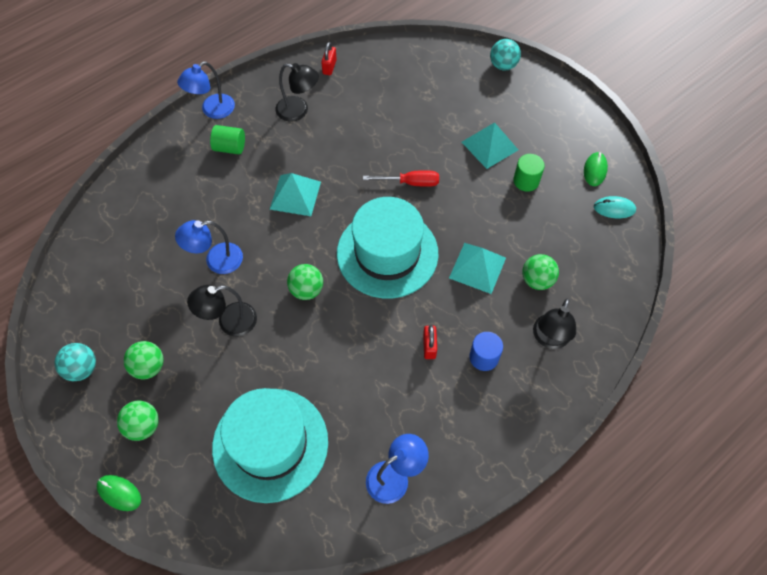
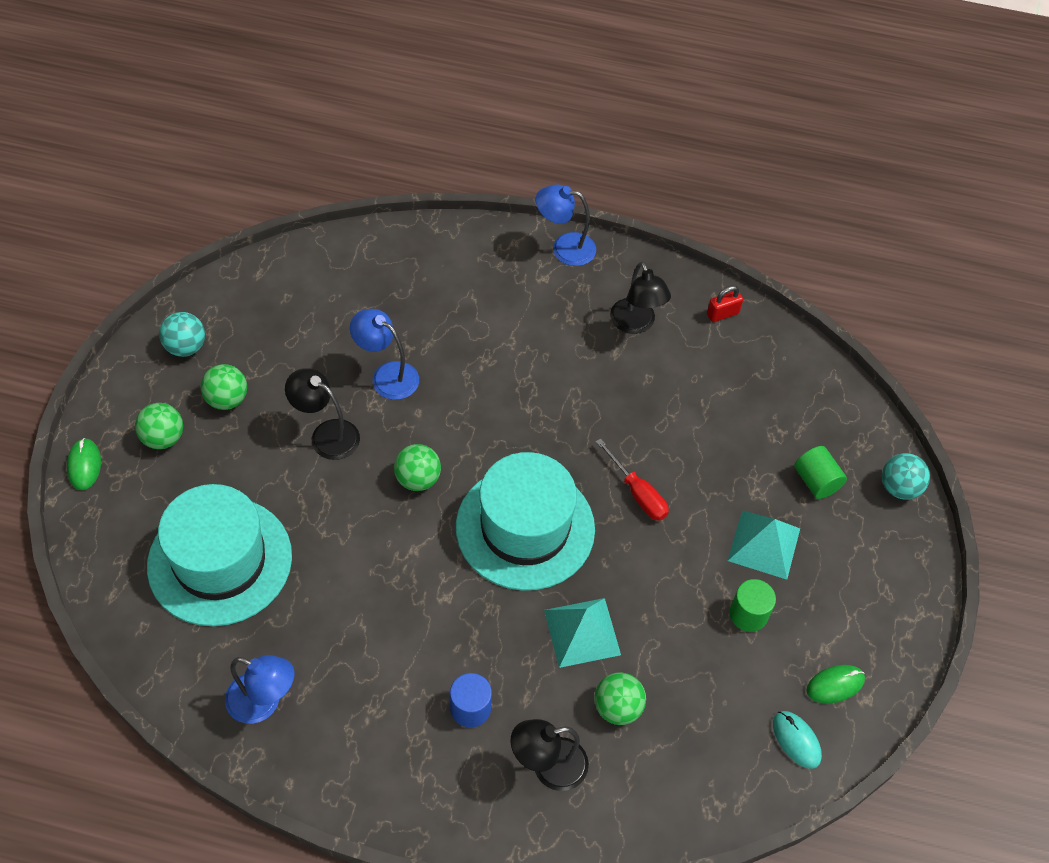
camera: 50 degrees right, 5 degrees down
green cylinder [210,125,245,154] -> green cylinder moved to [794,446,847,499]
turquoise pyramid [270,173,321,216] -> none
red padlock [423,325,437,359] -> none

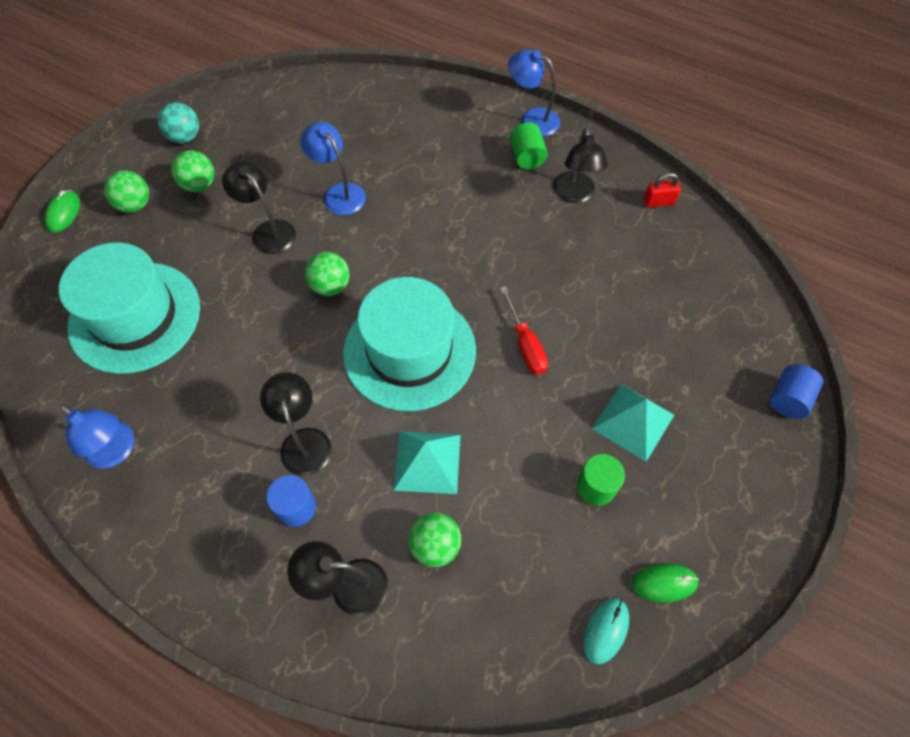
camera: 20 degrees right, 5 degrees up
turquoise mouse [773,711,822,769] -> turquoise mouse turned 45 degrees clockwise [583,598,629,664]
green cylinder [794,446,847,499] -> green cylinder moved to [510,122,547,169]
turquoise ball [882,453,930,500] -> blue cylinder [770,364,823,419]
none -> black lamp [260,372,332,476]

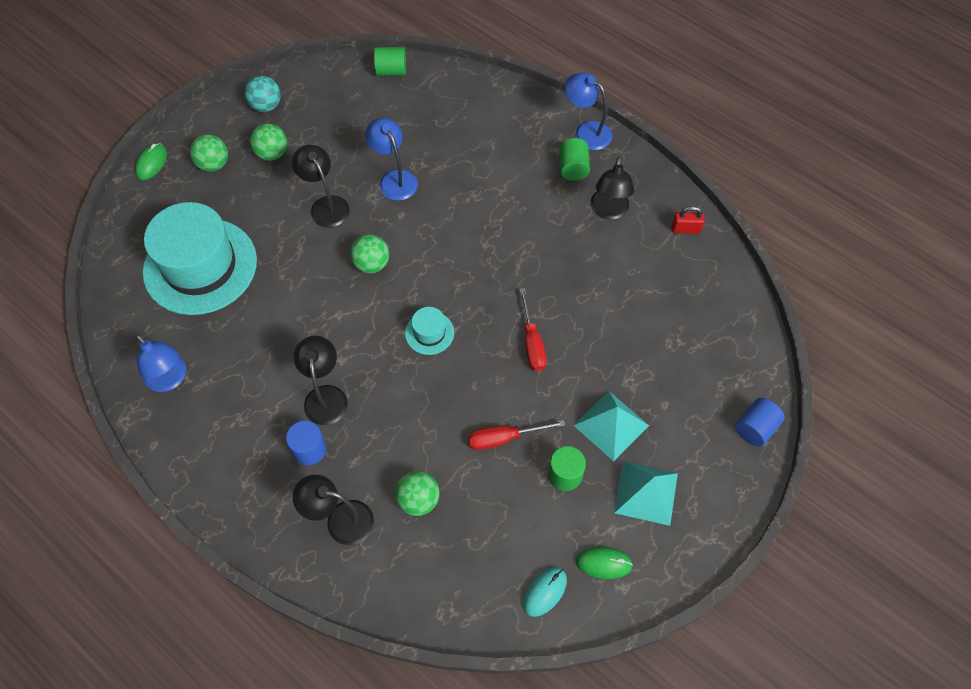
camera: 10 degrees right, 0 degrees up
turquoise hat [343,277,476,411] -> turquoise hat [405,307,454,355], size x0.42
turquoise pyramid [393,431,460,494] -> turquoise pyramid moved to [614,461,678,526]
none -> green cylinder [374,47,406,76]
none -> red screwdriver [468,420,565,450]

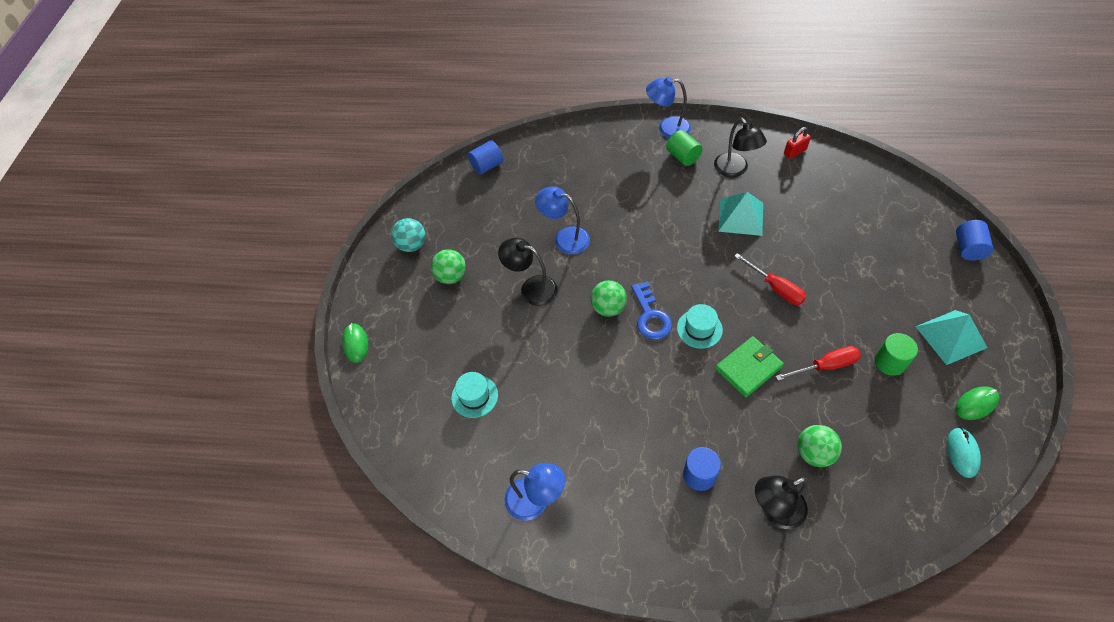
camera: 30 degrees left, 5 degrees down
turquoise hat [143,202,257,315] -> turquoise hat [451,372,498,418], size x0.42
green ball [190,134,228,172] -> none
black lamp [294,336,348,425] -> none
green cylinder [374,47,406,76] -> blue cylinder [468,140,503,175]
red screwdriver [468,420,565,450] -> red screwdriver turned 150 degrees counterclockwise [776,346,861,381]
turquoise pyramid [573,391,649,461] -> turquoise pyramid moved to [718,192,763,236]
none -> blue key [631,281,672,340]
none -> green wallet [715,336,784,397]

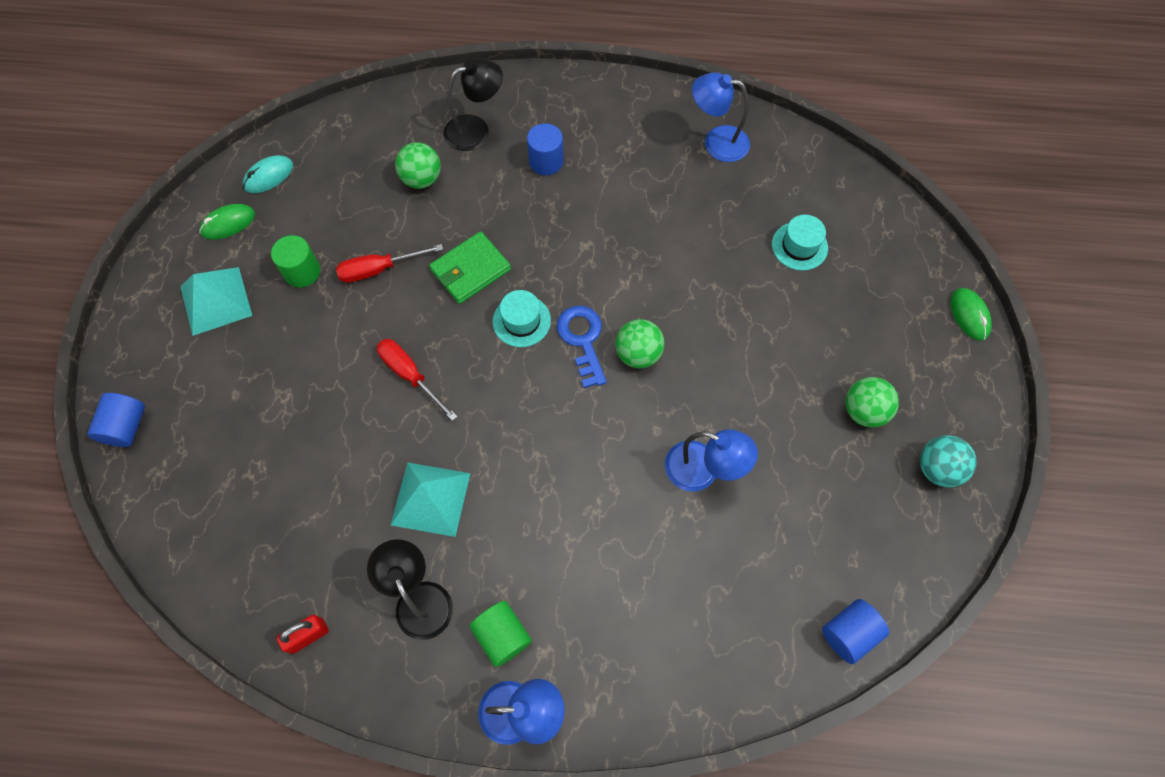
camera: 175 degrees right, 10 degrees up
black lamp [498,238,558,306] -> none
turquoise mouse [947,427,981,478] -> turquoise mouse turned 45 degrees clockwise [243,155,293,193]

